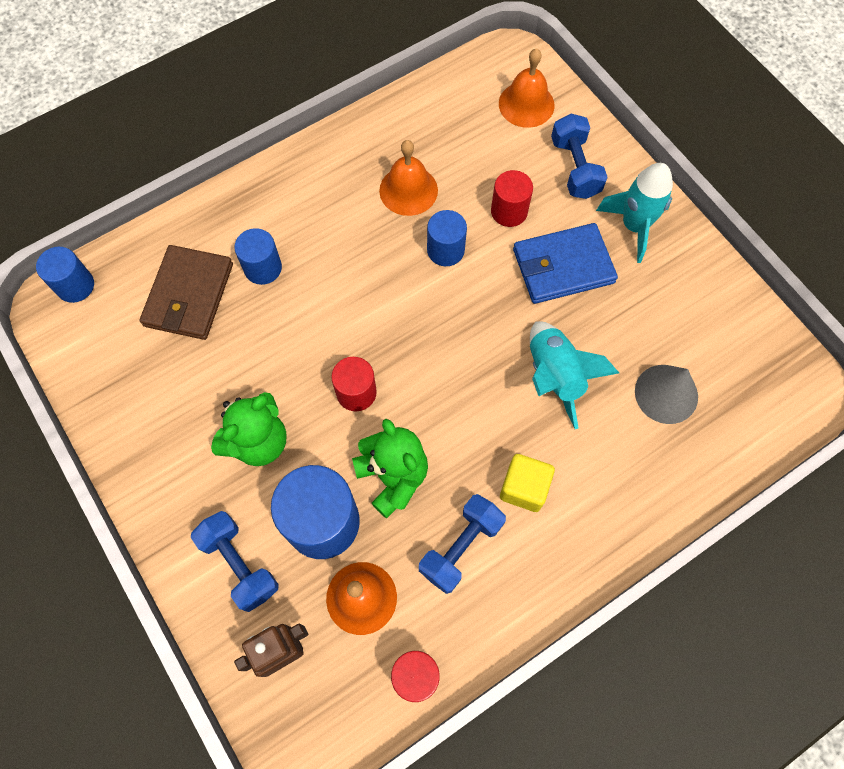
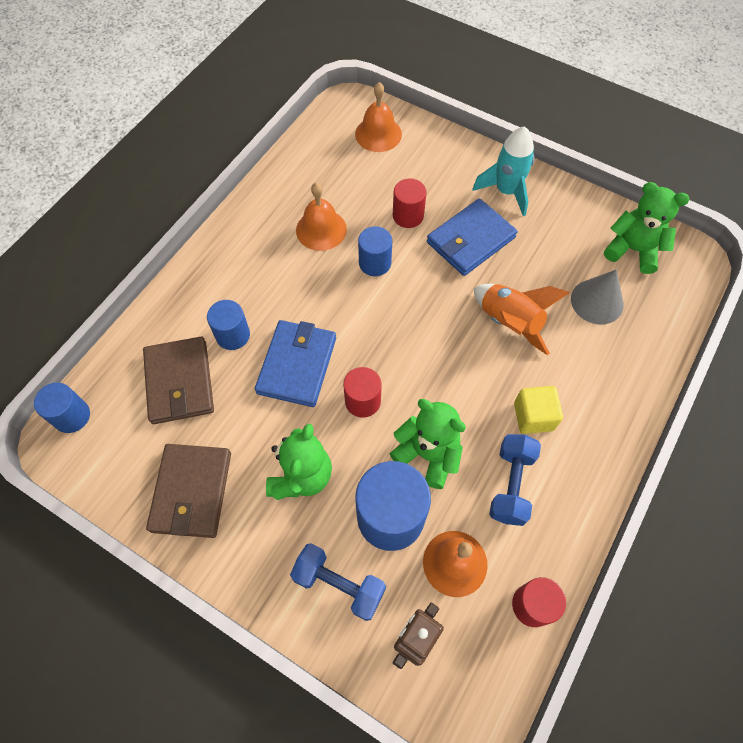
camera: 25 degrees left, 5 degrees down
turquoise rocket [530,321,619,429] -> orange rocket [474,284,569,355]
blue dumbbell [551,114,608,199] -> none
none -> brown wallet [146,444,231,538]
none -> blue wallet [255,320,336,407]
none -> green teddy bear [604,182,690,274]

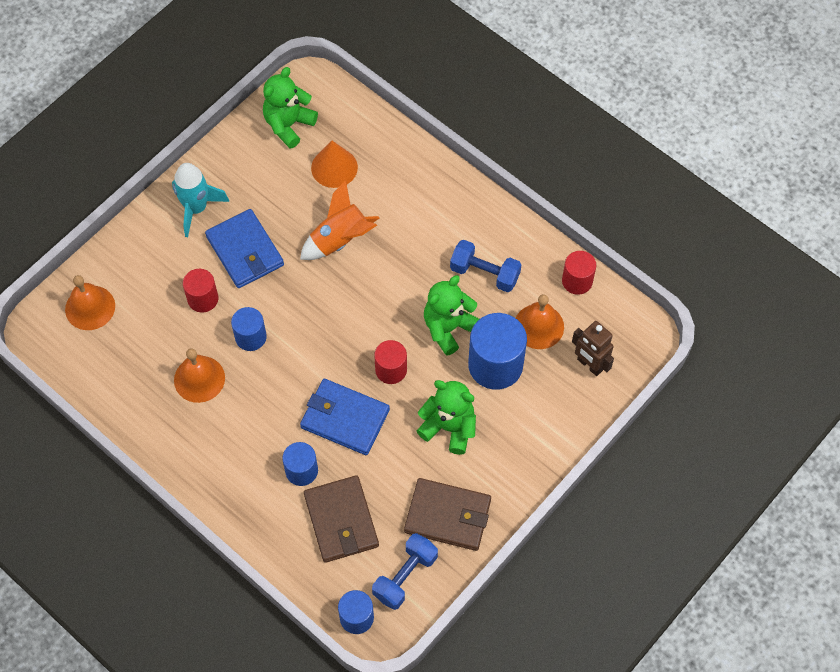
camera: 80 degrees left, 0 degrees up
brown wallet [143,337,214,424] -> brown wallet turned 75 degrees clockwise [304,475,379,563]
blue dumbbell [290,543,386,621] -> blue dumbbell moved to [372,533,438,610]
yellow cube [514,386,563,434] -> none
grey cone [571,270,624,325] -> orange cone [311,141,358,188]

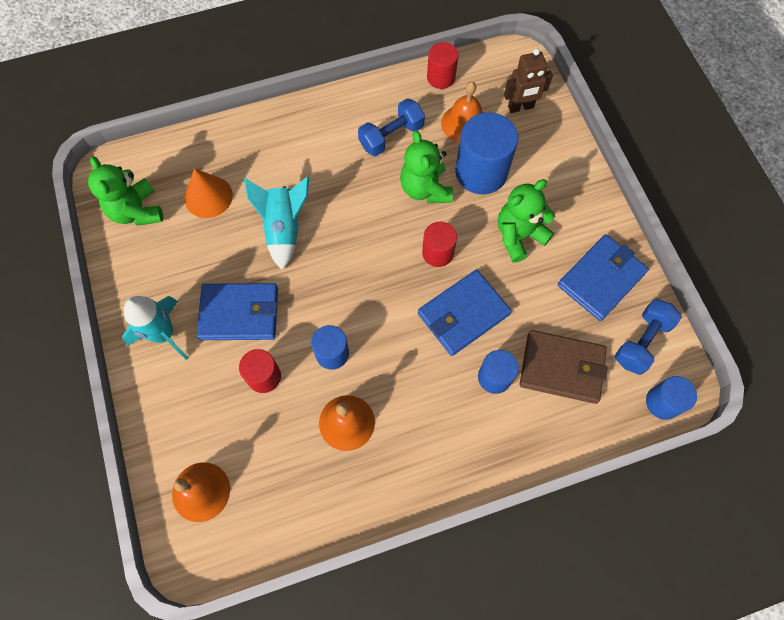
camera: 60 degrees left, 5 degrees up
orange rocket [300,180,380,260] -> turquoise rocket [244,176,309,270]
blue dumbbell [372,533,438,610] -> blue dumbbell turned 60 degrees clockwise [615,299,682,375]
brown wallet [404,478,491,551] -> blue wallet [558,234,649,321]

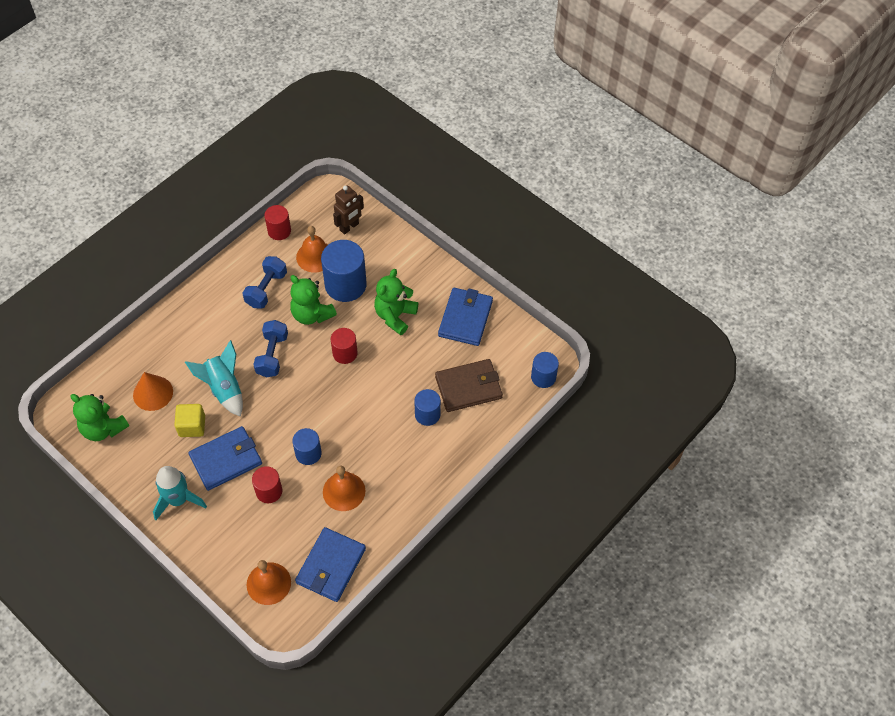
camera: 30 degrees left, 10 degrees down
blue wallet [418,270,512,356] -> blue wallet moved to [295,527,366,602]
blue dumbbell [615,299,682,375] -> blue dumbbell moved to [253,320,288,377]
none -> yellow cube [174,404,205,437]

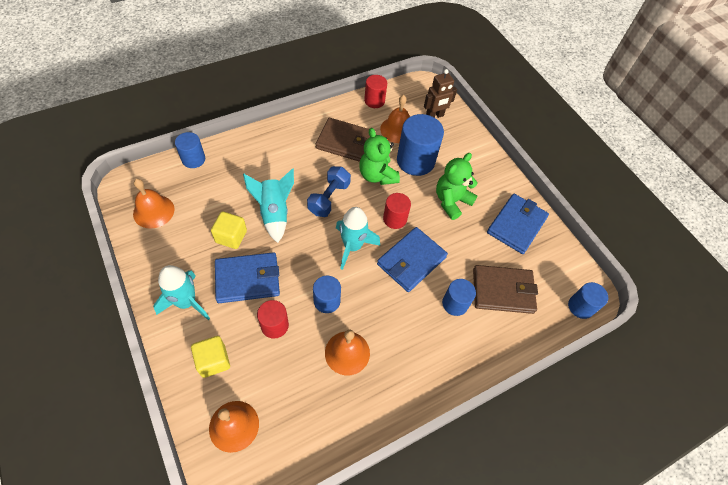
camera: 15 degrees right, 0 degrees up
green teddy bear [70,394,129,441] -> orange bell [133,179,175,229]
orange cone [133,372,173,411] -> none
blue dumbbell [242,256,287,309] -> brown wallet [316,118,370,162]
blue wallet [295,527,366,602] -> blue wallet moved to [377,227,448,292]
none -> blue cylinder [175,132,205,168]
none -> yellow cube [191,336,230,378]
none -> turquoise rocket [336,207,380,270]

